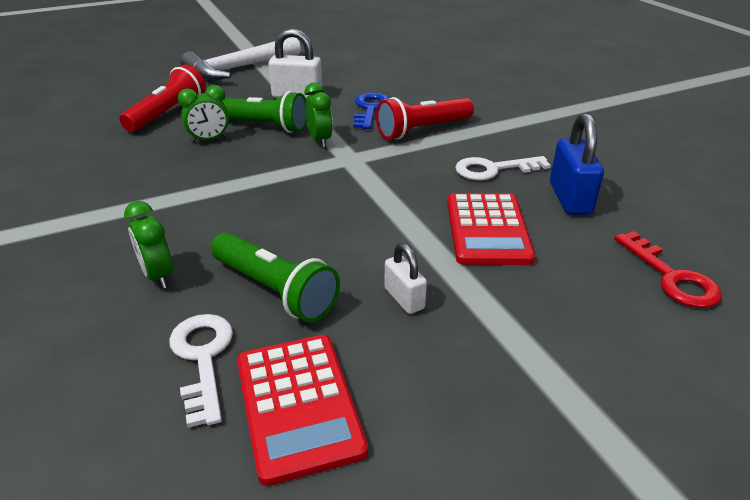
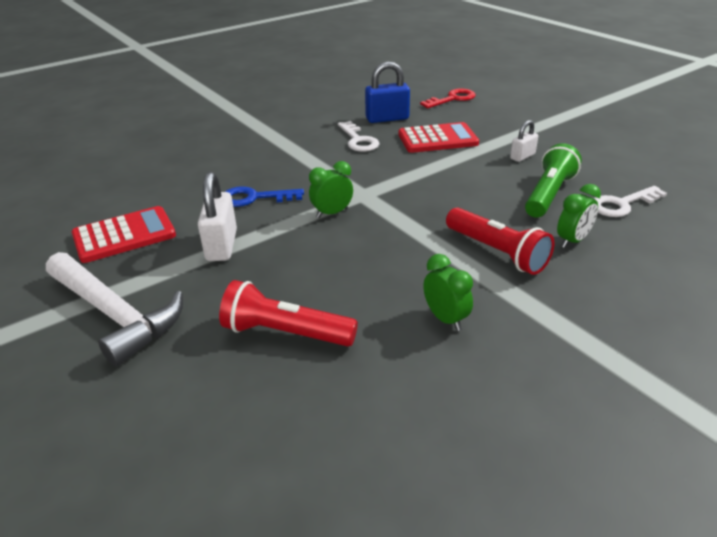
camera: 100 degrees left, 0 degrees up
green clock [178,85,229,143] -> green clock moved to [423,254,473,331]
green flashlight [222,91,307,133] -> none
red calculator [237,335,368,486] -> red calculator moved to [72,206,176,263]
red flashlight [376,97,474,140] -> red flashlight moved to [446,208,554,275]

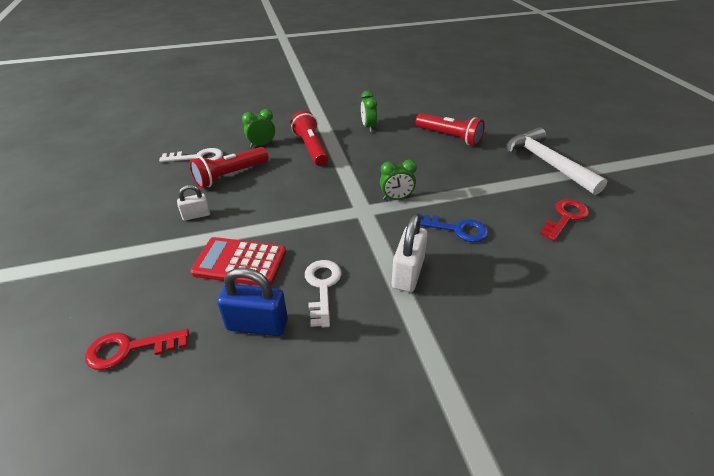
camera: 160 degrees left, 5 degrees up
red calculator [72,206,176,263] -> red key [540,199,589,241]
white padlock [198,172,237,261] -> white padlock moved to [392,213,428,292]
green flashlight [525,143,582,218] -> red flashlight [190,147,269,188]

